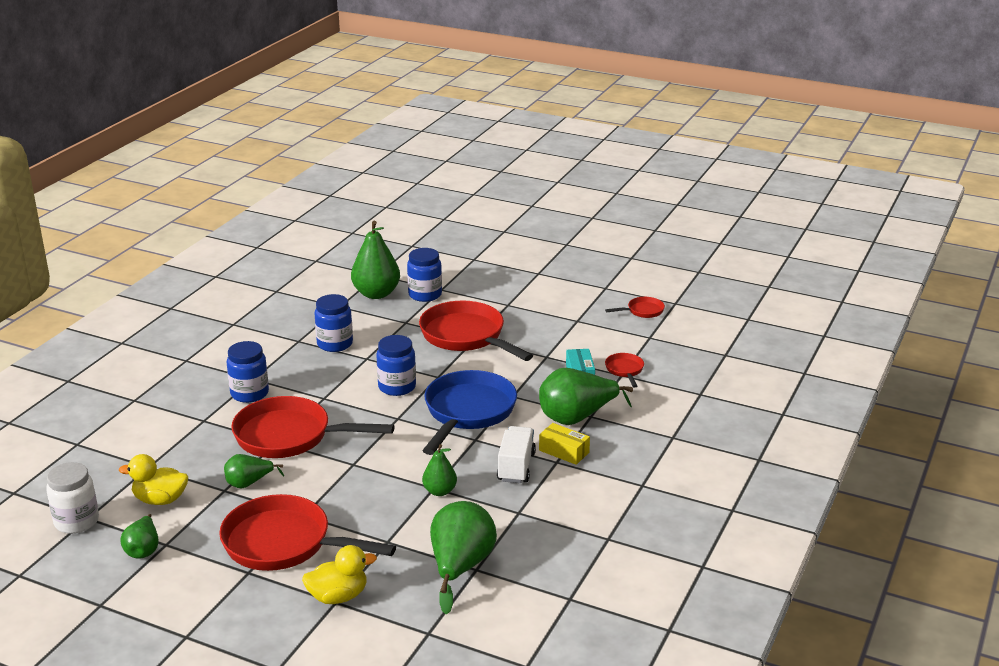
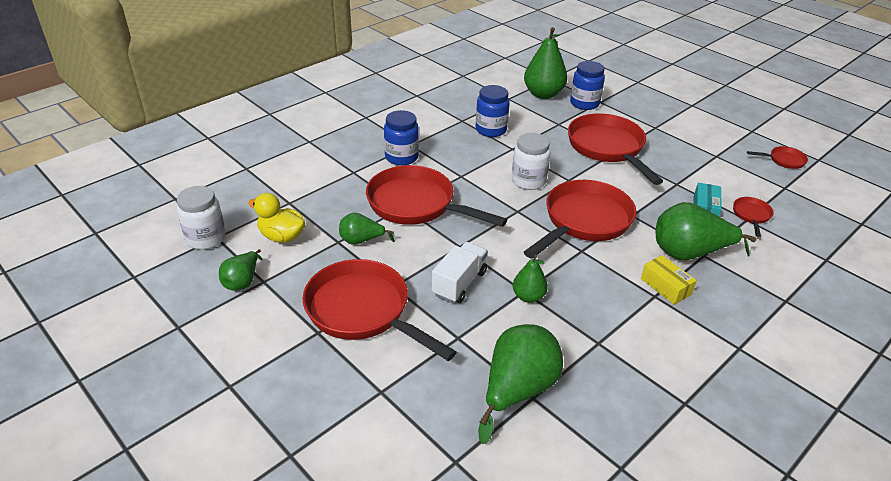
camera: 20 degrees right, 10 degrees up
yellow duck [302,545,377,604] -> none
blue jar [376,335,416,396] -> white jar [512,133,551,190]
blue pan [422,370,517,455] -> red pan [524,180,636,259]
white truck [497,426,536,483] -> white truck moved to [432,242,488,303]

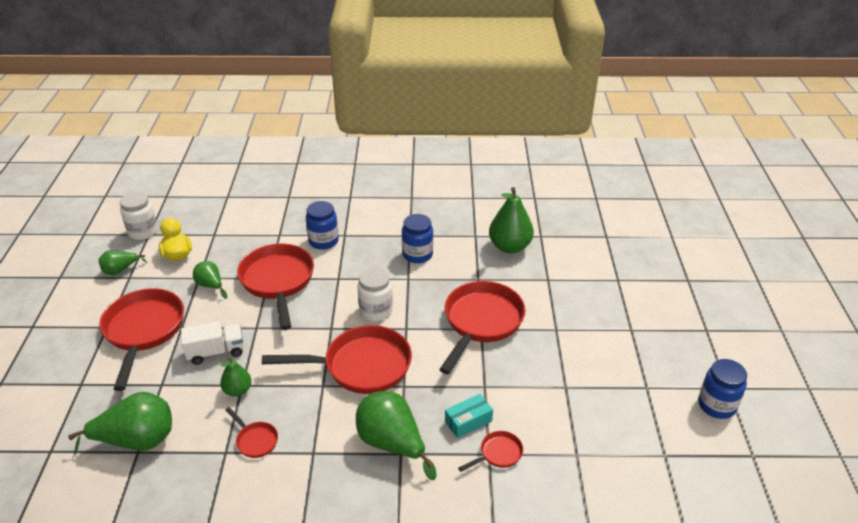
camera: 45 degrees right, 0 degrees up
blue jar [570,61,605,110] -> blue jar moved to [698,359,747,419]
yellow box [641,255,697,305] -> none
red pan [747,146,808,169] -> red pan moved to [225,407,278,458]

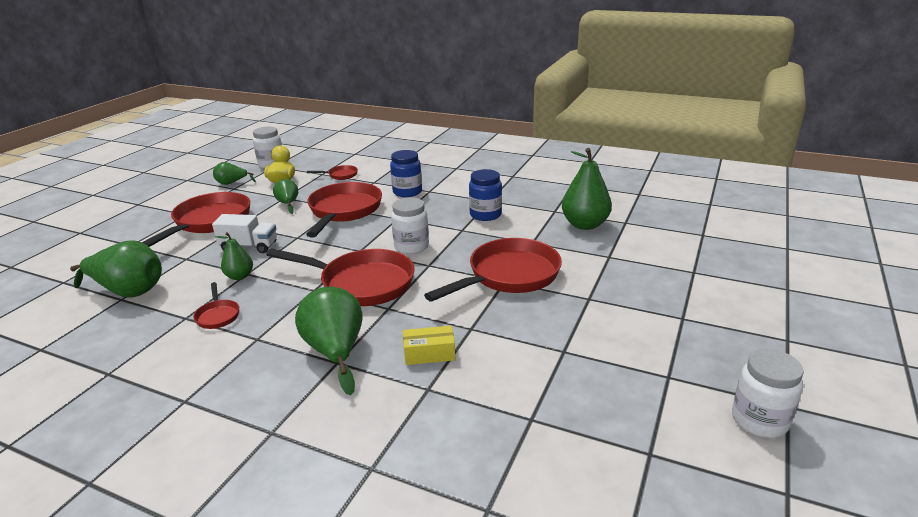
camera: 25 degrees right, 10 degrees down
turquoise box [445,394,493,438] -> yellow box [403,326,456,365]
red pan [458,431,523,472] -> red pan moved to [307,165,358,180]
blue jar [698,359,747,419] -> white jar [732,349,804,438]

